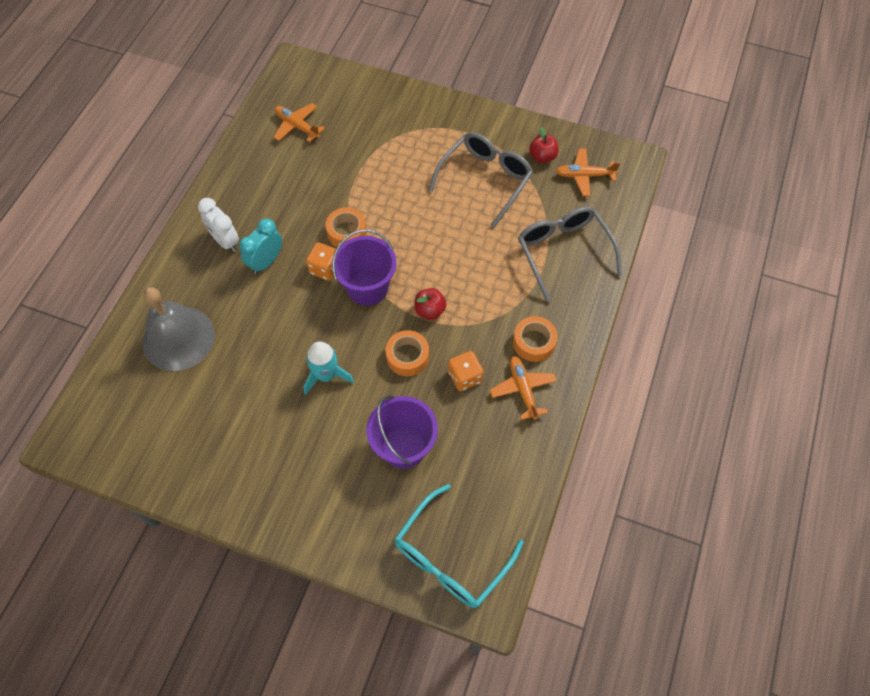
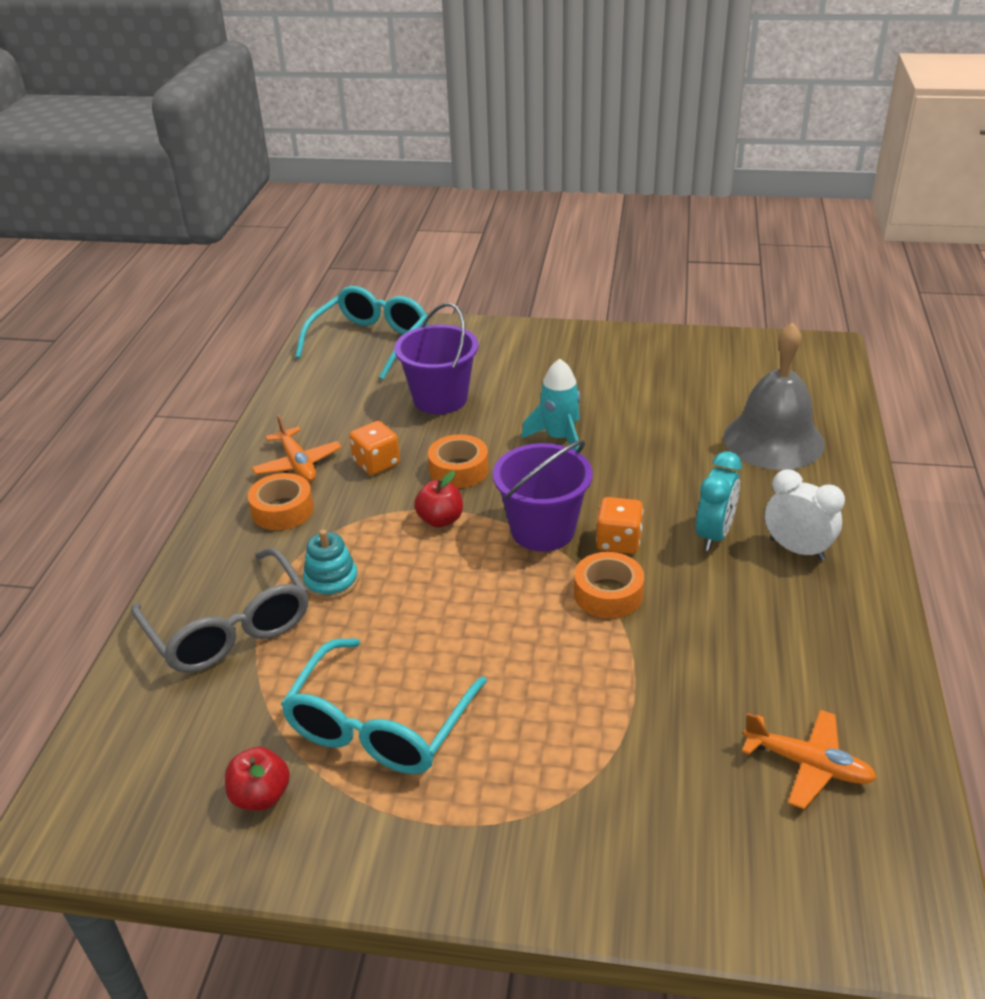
camera: 170 degrees right, 25 degrees down
grey glasses [429,132,533,227] -> turquoise glasses [281,638,487,774]
orange plane [556,148,620,196] -> none
none -> turquoise stacking toy [303,529,358,600]

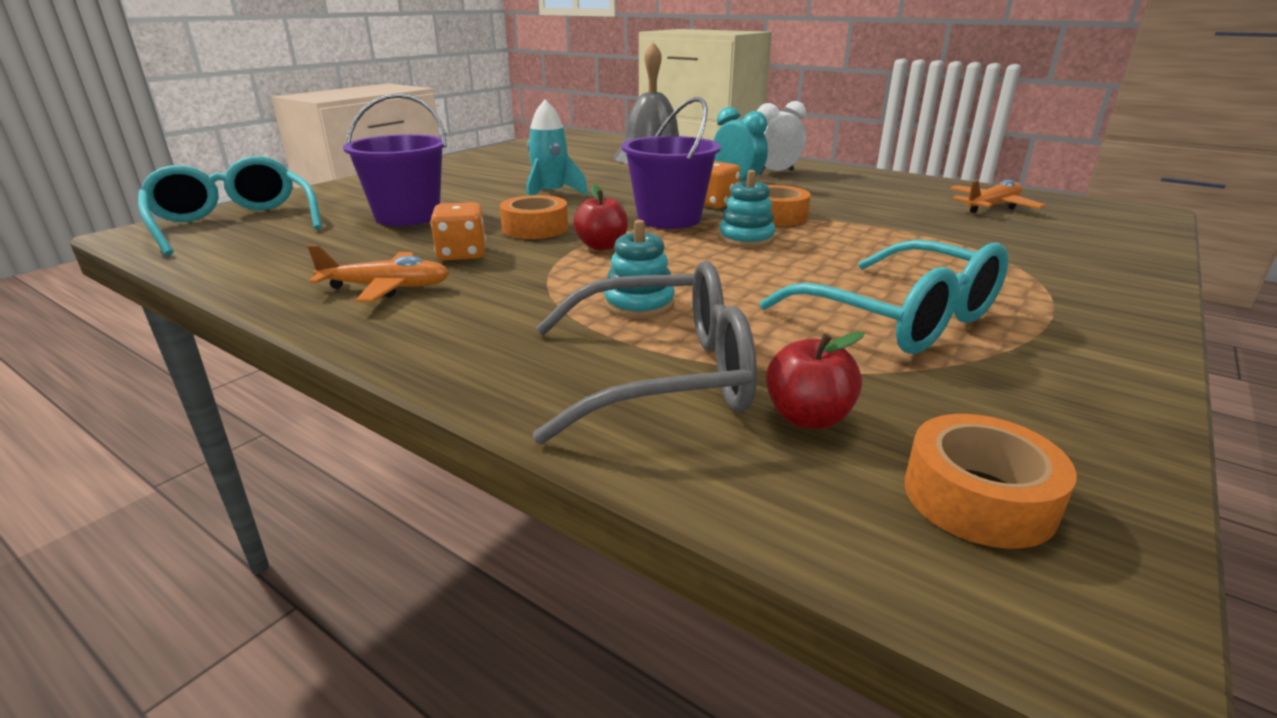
camera: 65 degrees left, 10 degrees down
red apple [225,747,290,811] -> red apple moved to [766,331,865,429]
orange tape [248,473,314,530] -> orange tape moved to [904,414,1077,549]
none -> turquoise stacking toy [719,170,775,248]

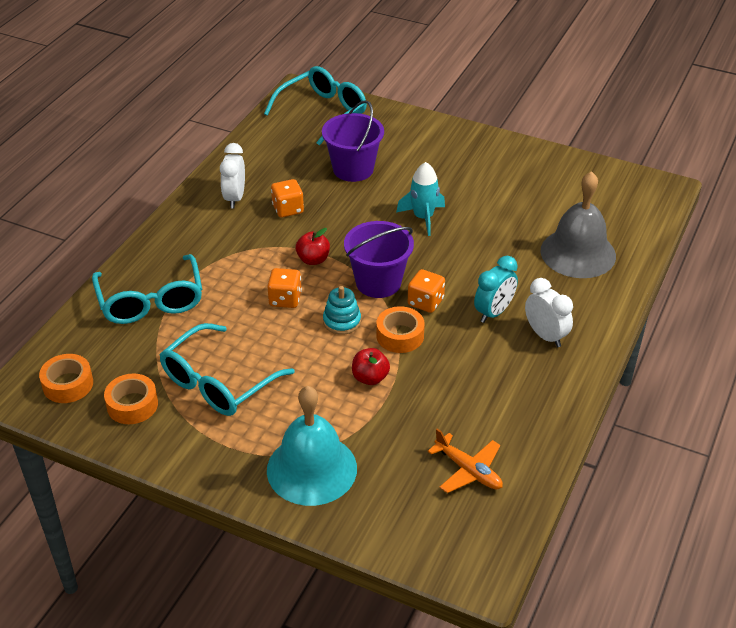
camera: 80 degrees right, 15 degrees up
orange plane [307,245,449,302] -> white clock [220,143,245,208]
orange tape [500,195,568,239] -> orange tape moved to [104,373,158,424]
grey glasses [533,261,757,444] -> turquoise glasses [92,254,202,324]
turquoise stacking toy [604,220,675,319] -> none
red apple [766,331,865,429] -> red apple moved to [352,348,390,385]
none -> orange dice [267,268,302,308]
none -> turquoise bell [267,386,357,506]

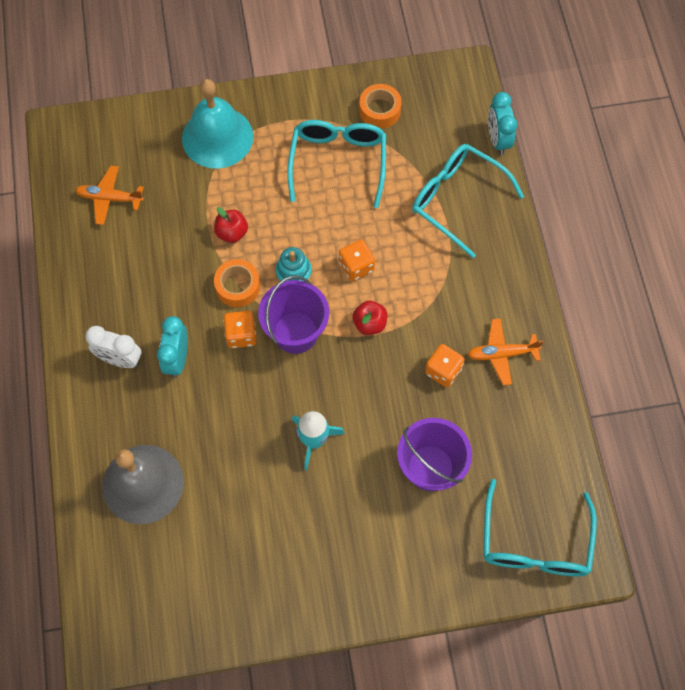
camera: 145 degrees right, 25 degrees up
orange tape [39,354,93,403] -> none
white clock [220,143,245,208] -> orange plane [467,318,544,385]
none -> turquoise clock [488,92,518,155]

